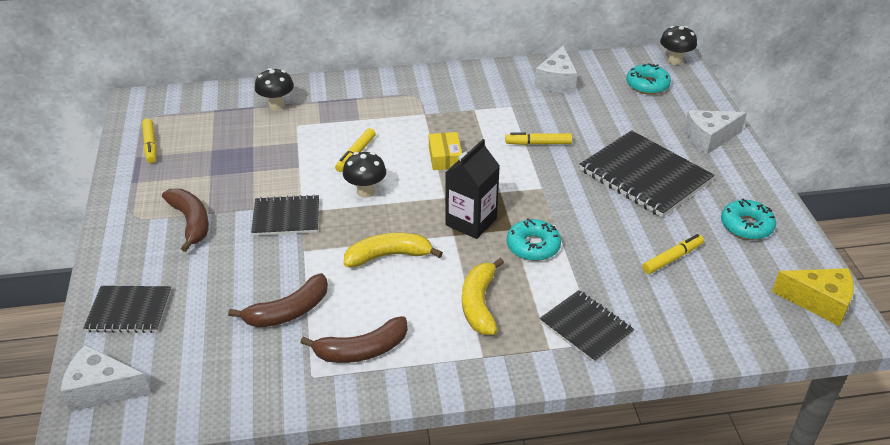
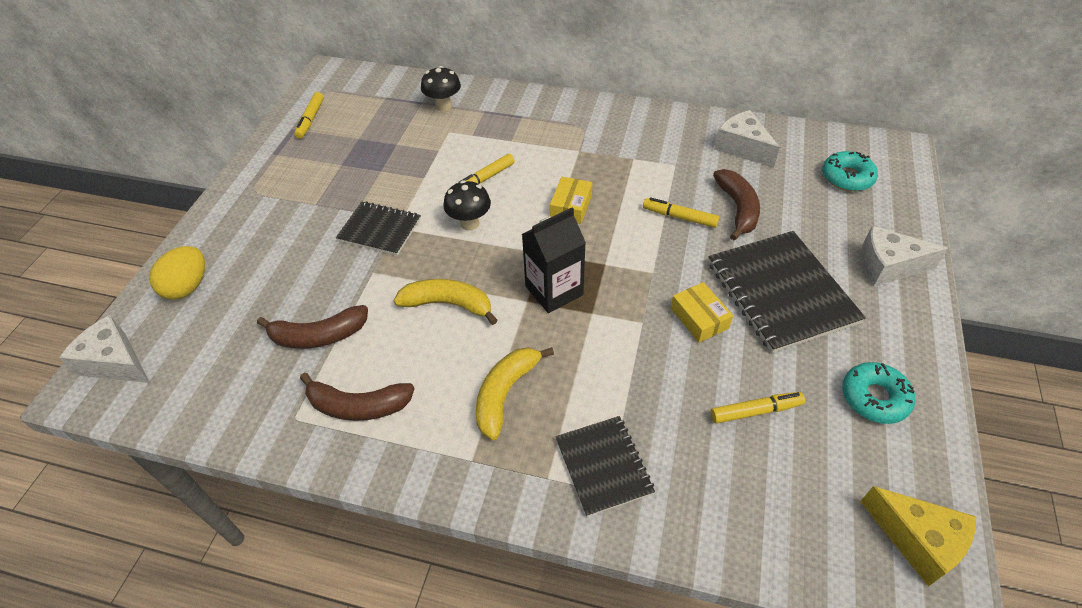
camera: 25 degrees right, 10 degrees up
black notebook [83,286,171,333] -> yellow egg [149,246,205,300]
brown banana [162,189,209,252] -> brown banana moved to [713,169,760,241]
turquoise donut [507,219,561,261] -> none
white cheese [535,45,577,93] -> white cheese turned 105 degrees clockwise [714,110,780,168]
black mushroom [660,26,697,65] -> none
none -> yellow box [671,282,733,343]

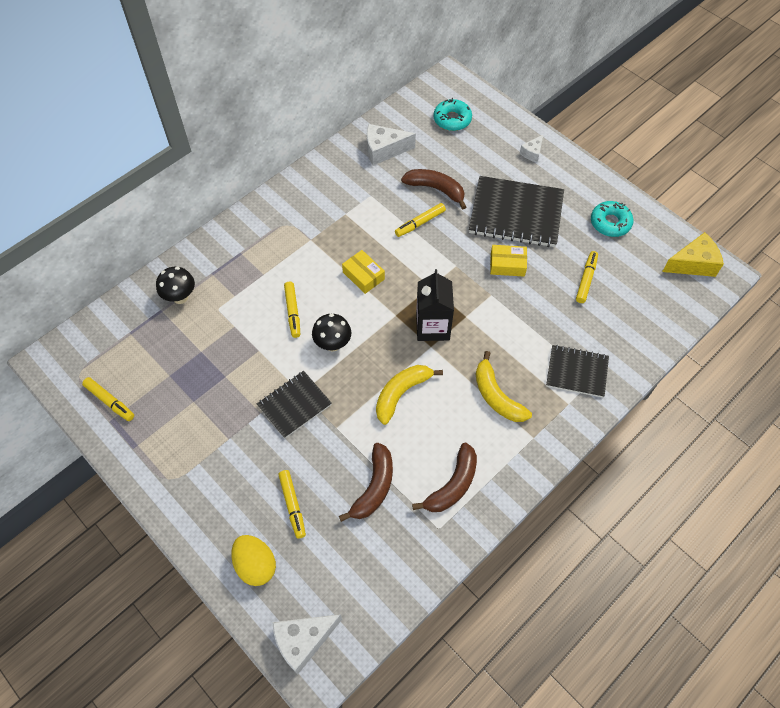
camera: 60 degrees left, 10 degrees up
white cheese [861,226,948,286] -> white cheese [520,135,543,162], size x0.56
none -> yellow marker [279,470,306,539]

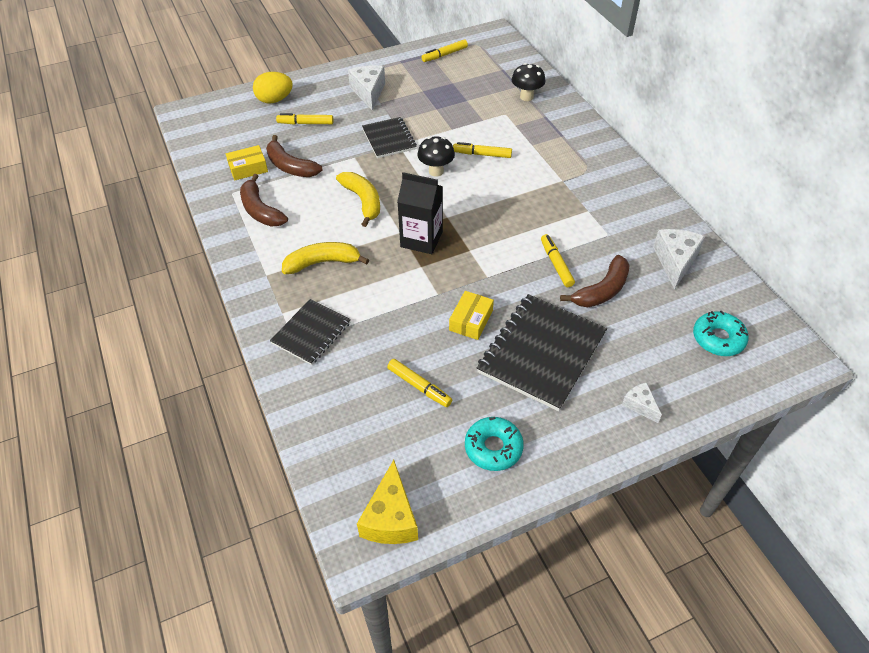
camera: 110 degrees right, 10 degrees down
white cheese [272,614,342,675] -> white cheese moved to [348,65,385,111]
yellow box [342,250,385,294] -> yellow box moved to [226,145,268,180]

